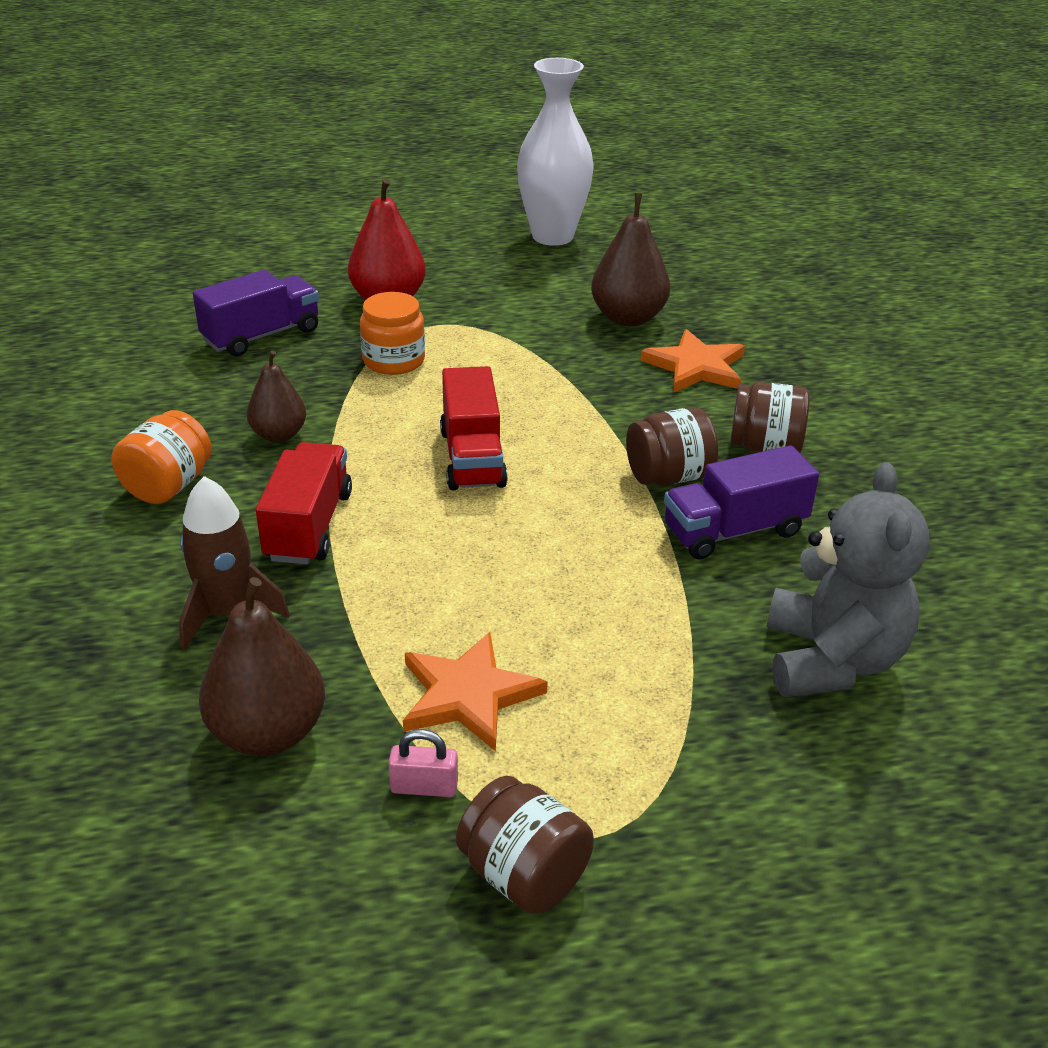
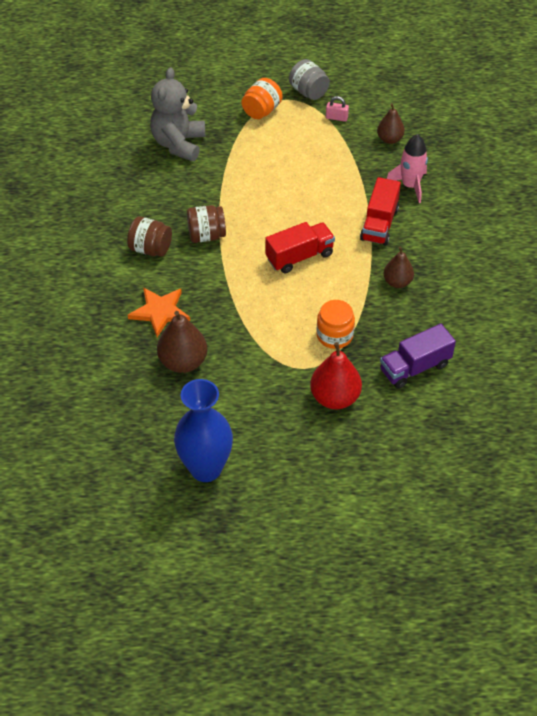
camera: 170 degrees left, 15 degrees up
orange jar [112,410,212,504] -> orange jar moved to [242,78,283,119]
brown rocket [179,476,290,650] -> pink rocket [387,134,428,203]
brown pear [199,577,325,756] -> brown pear [377,103,405,144], size x0.64
orange star [403,632,548,751] -> none
red truck [440,366,508,490] -> red truck turned 60 degrees clockwise [265,222,335,273]
brown jar [456,776,594,914] -> grey jar [289,59,330,100]
white vase [517,58,594,246] -> blue vase [174,379,233,482]
purple truck [664,445,819,560] -> none

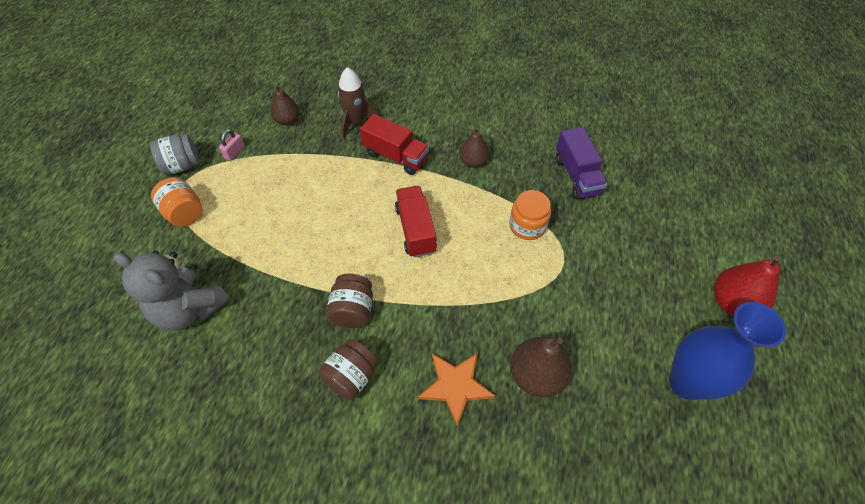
camera: 75 degrees left, 5 degrees up
red pear [310,342,362,409] -> red pear moved to [714,256,781,317]
pink rocket [387,134,428,203] -> brown rocket [338,67,379,139]

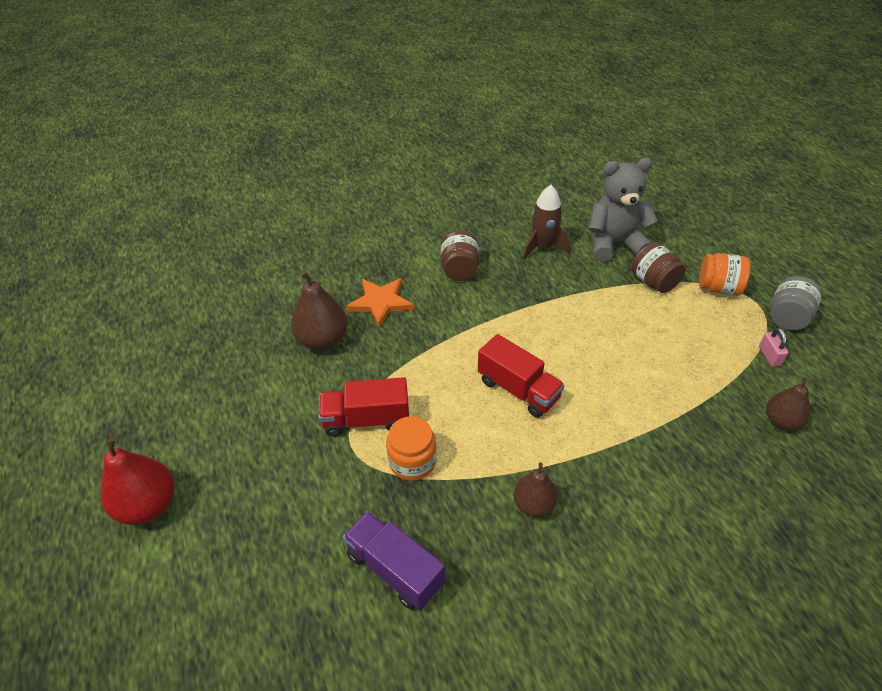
camera: 145 degrees right, 10 degrees down
brown jar [326,274,373,328] -> brown jar moved to [631,242,686,293]
brown rocket [338,67,379,139] -> brown rocket moved to [522,185,570,259]
red truck [360,114,429,175] -> red truck moved to [319,377,409,437]
blue vase [669,302,786,400] -> none

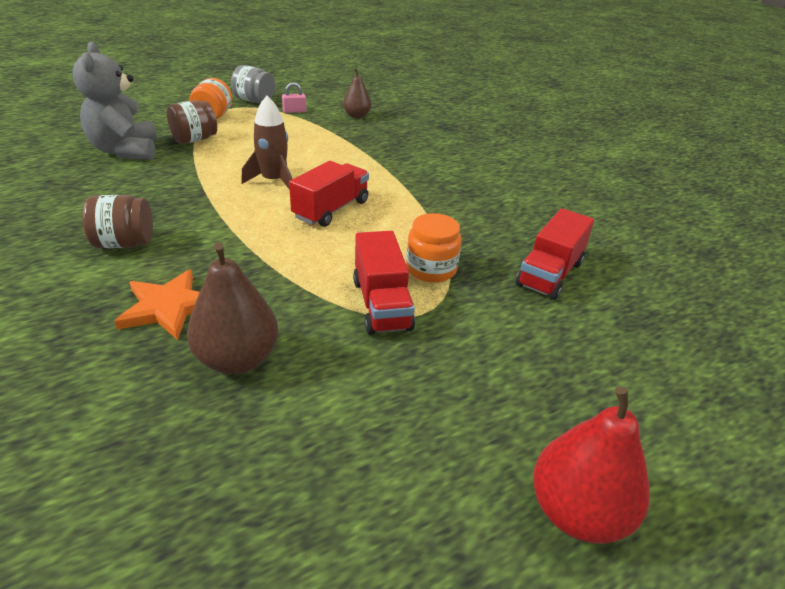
camera: 100 degrees left, 10 degrees down
purple truck [343,511,445,611] -> red truck [516,208,594,300]
brown pear [514,462,558,517] -> none
brown rocket [522,185,570,259] -> brown rocket moved to [241,96,292,190]

